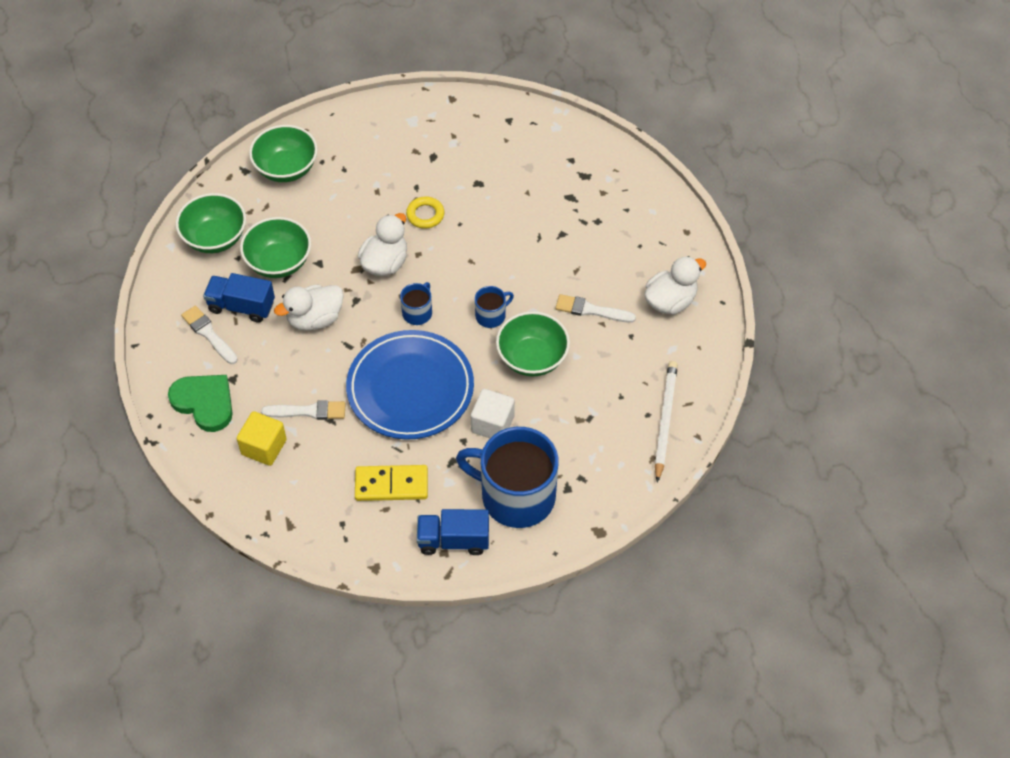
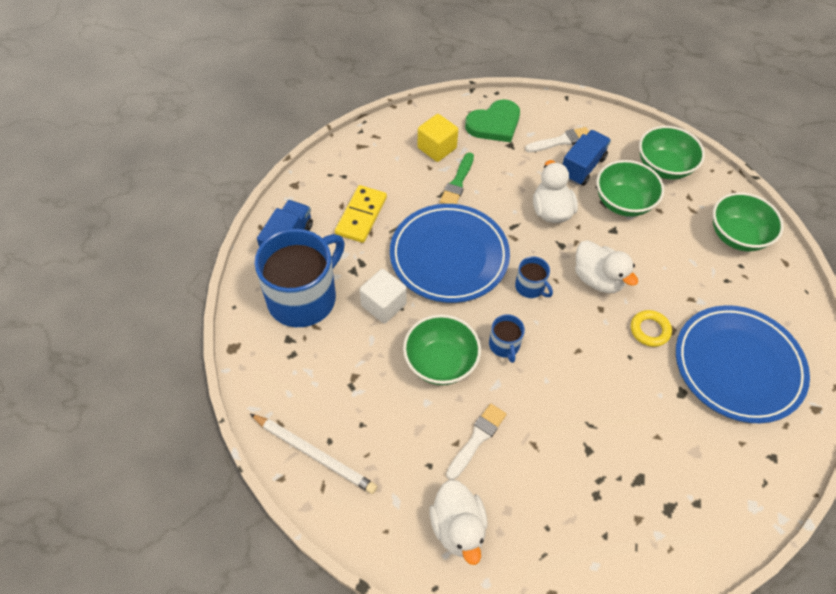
camera: 110 degrees right, 0 degrees up
white brush [261,400,346,420] -> green brush [440,152,474,204]
none -> blue plate [676,305,810,424]

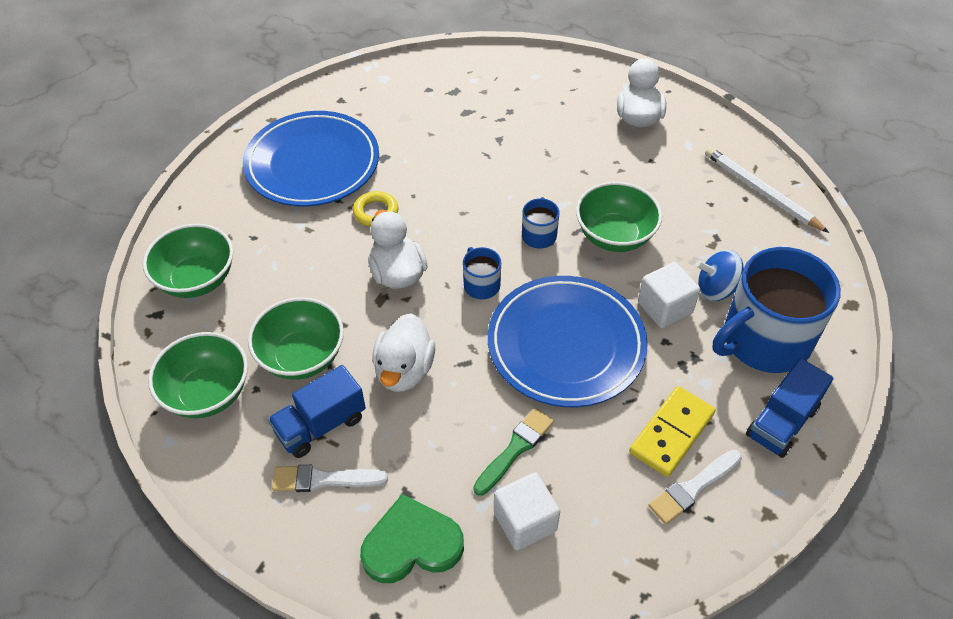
camera: 160 degrees left, 5 degrees down
yellow cube [417,114,458,162] -> white cube [494,472,560,551]
white brush [446,404,507,480] -> white brush moved to [649,450,742,525]
none -> blue spinning top [695,250,744,301]

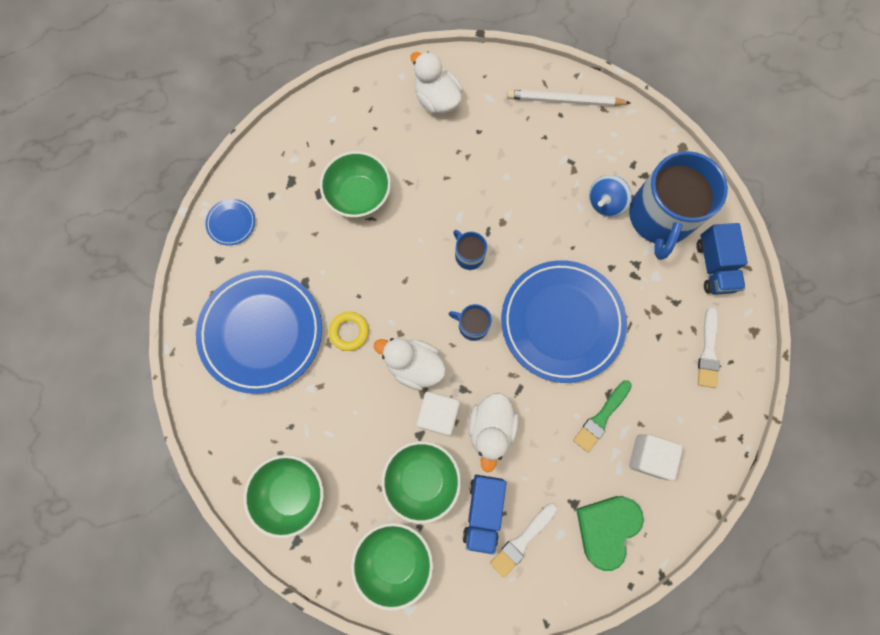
camera: 45 degrees left, 25 degrees up
white duck [372,313,435,392] -> white duck turned 45 degrees clockwise [468,393,519,472]
green brush [473,408,554,496] -> green brush turned 135 degrees counterclockwise [573,380,632,452]
green bowl [576,182,662,252] -> green bowl moved to [320,151,391,218]
yellow domino [629,386,716,477] -> none
white cube [638,262,700,328] -> white cube moved to [416,392,460,436]
none -> blue plate [205,199,255,245]

